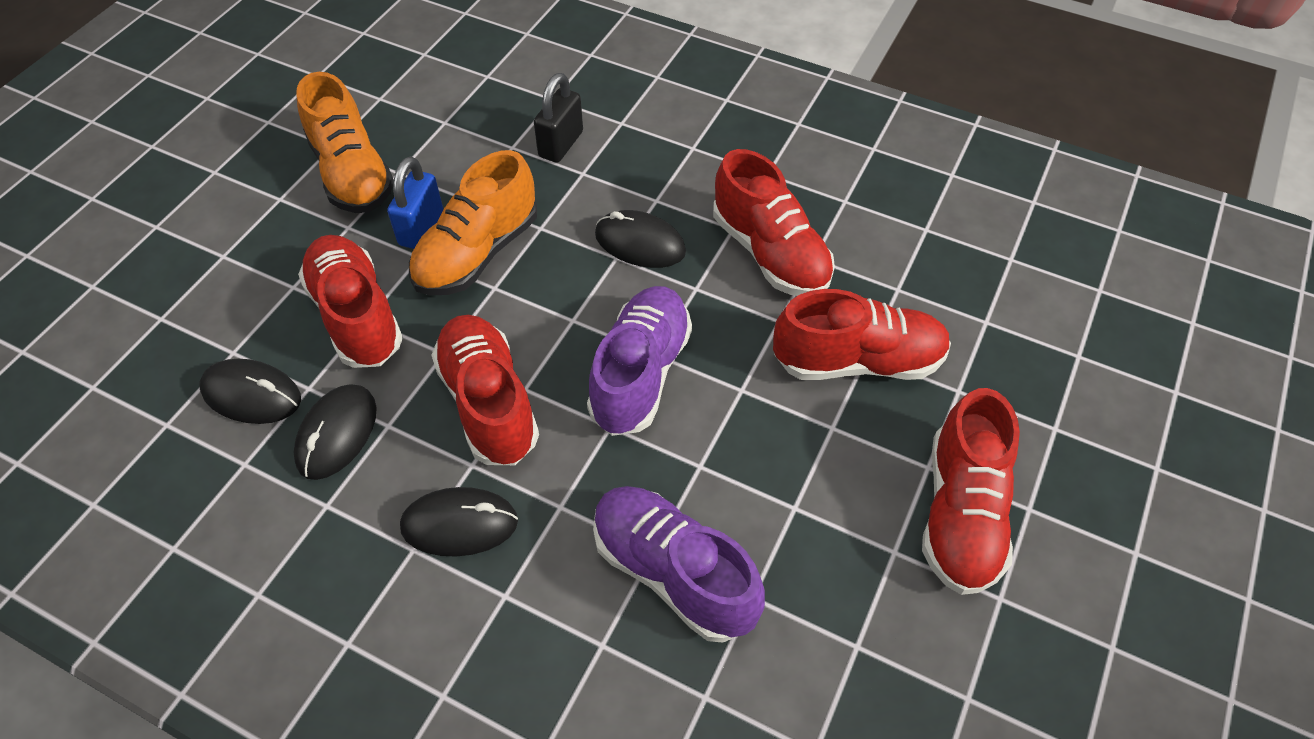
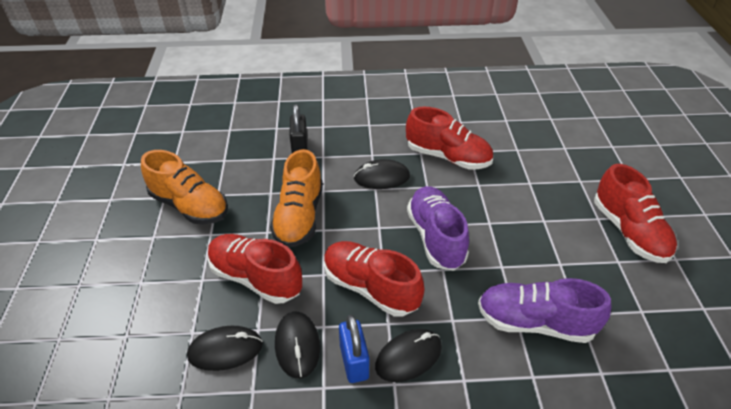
camera: 30 degrees left, 10 degrees down
blue padlock [387,157,443,249] -> blue padlock moved to [339,315,369,383]
red shoe [773,289,951,380] -> none

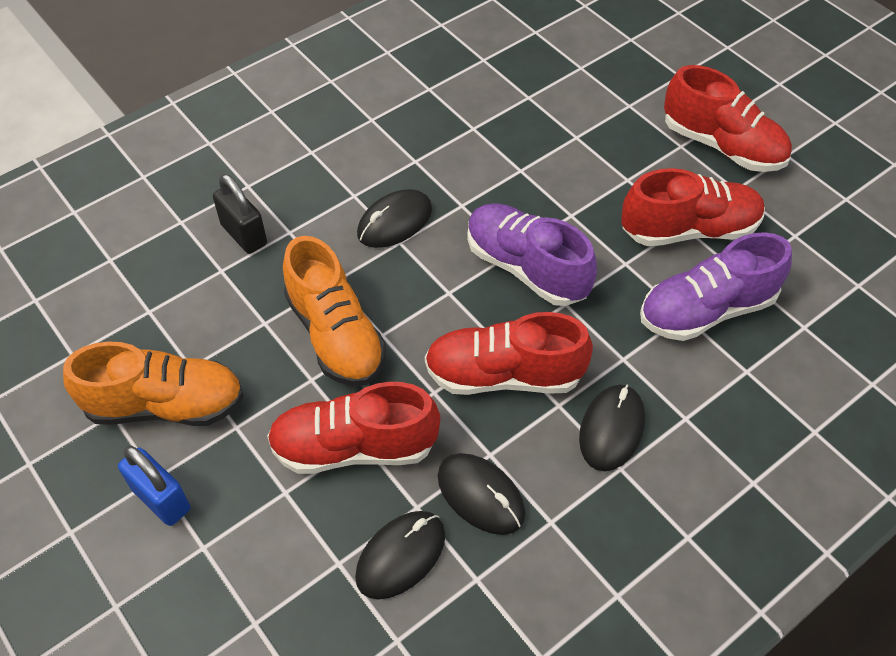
camera: 35 degrees left, 10 degrees up
blue padlock [339,315,369,383] -> blue padlock moved to [118,446,190,526]
red shoe [406,107,493,170] -> red shoe moved to [621,168,765,246]

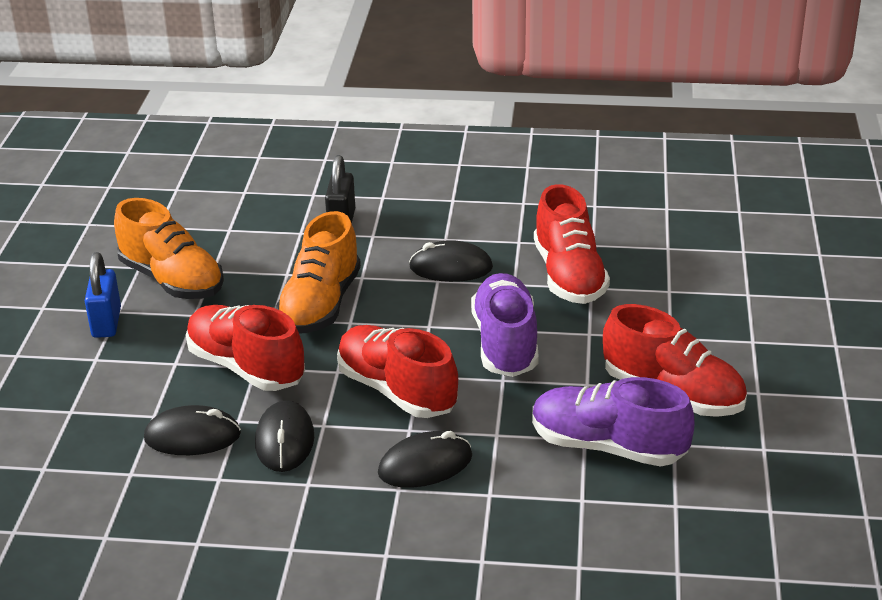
camera: 45 degrees right, 20 degrees down
red shoe [664,65,792,172] -> red shoe moved to [534,184,610,304]

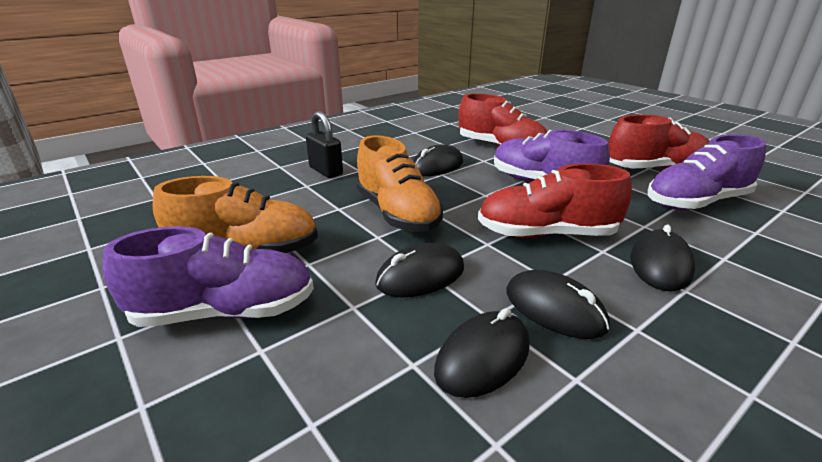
camera: 45 degrees left, 5 degrees down
blue padlock [85,252,121,338] -> purple shoe [103,226,314,327]
red shoe [186,305,305,391] -> black mouse [375,243,464,297]

